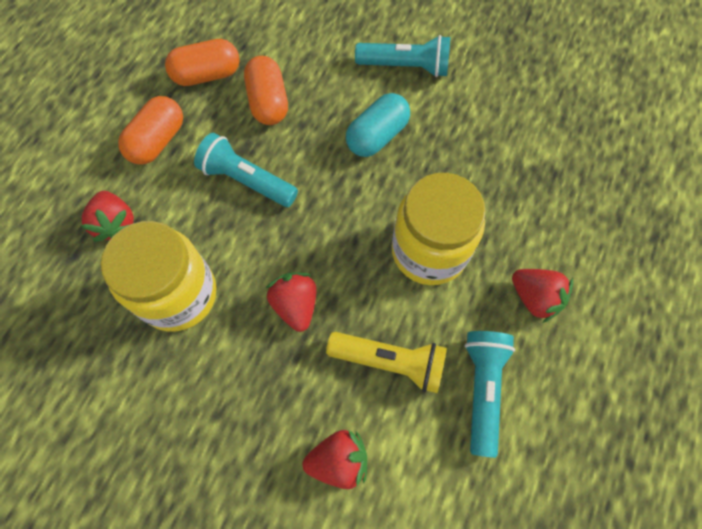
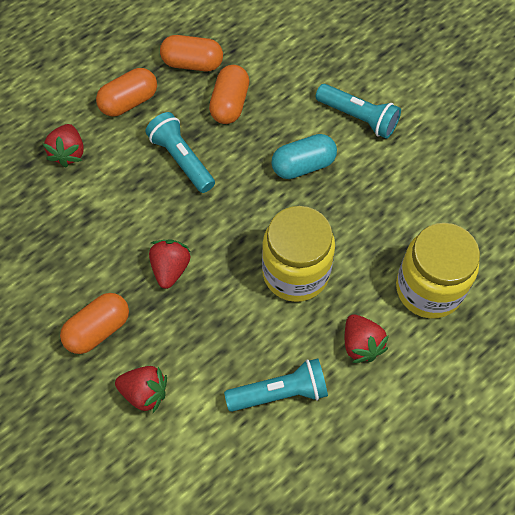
camera: 25 degrees right, 5 degrees down
yellow jar [101,221,216,331] -> yellow jar moved to [396,223,480,319]
yellow flashlight [326,332,447,393] -> none
turquoise flashlight [465,331,515,458] -> turquoise flashlight turned 45 degrees clockwise [224,358,328,412]
none -> orange capsule [60,293,129,354]

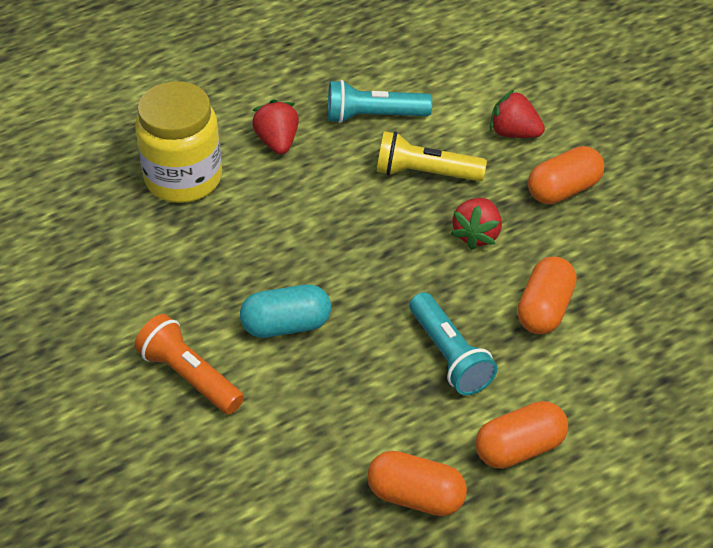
camera: 170 degrees left, 15 degrees down
red strawberry [43,124,84,167] -> none
orange capsule [209,65,249,124] -> orange capsule moved to [517,257,577,334]
yellow jar [262,206,335,302] -> none
turquoise flashlight [316,84,401,139] -> orange flashlight [134,314,244,414]
none -> yellow flashlight [377,131,487,182]

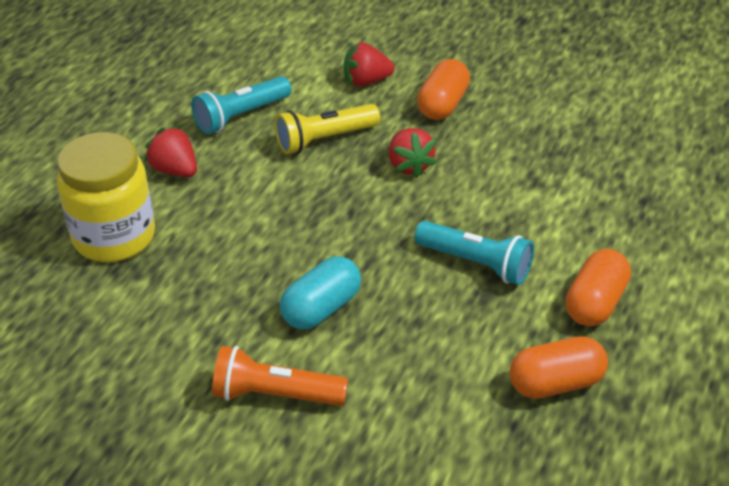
camera: 35 degrees left, 5 degrees down
orange capsule [517,257,577,334] -> none

